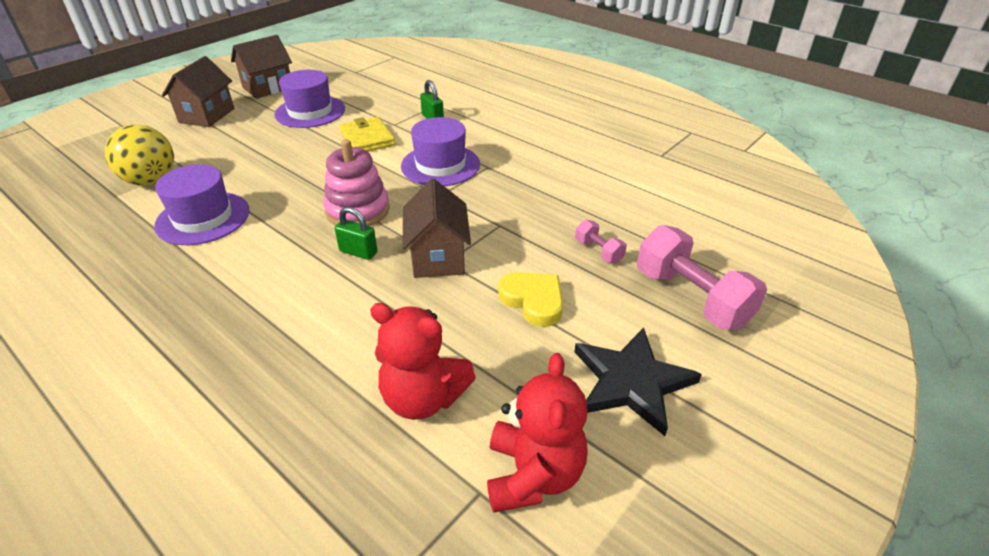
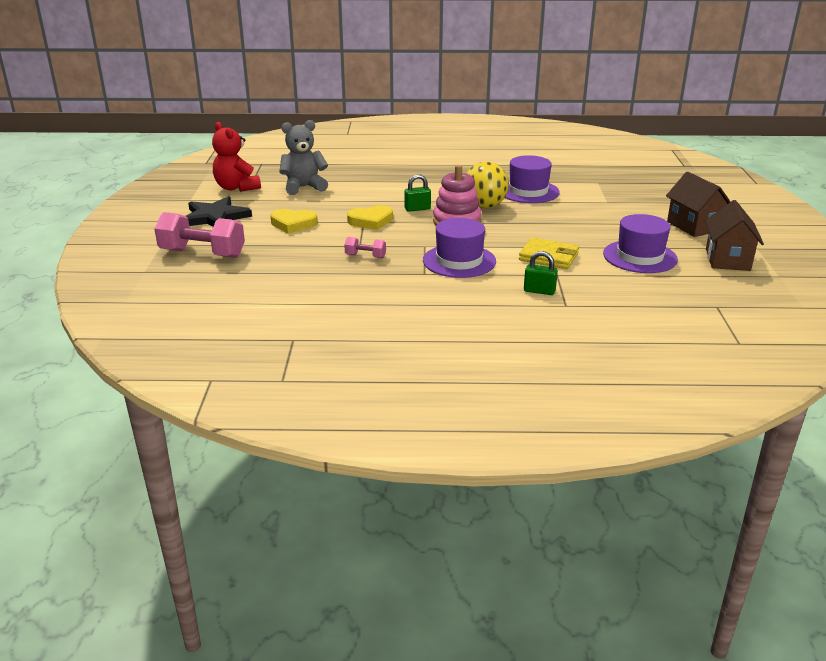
camera: 140 degrees right, 10 degrees down
yellow ball [105,124,174,186] -> yellow ball moved to [466,162,509,208]
red teddy bear [370,303,476,420] -> grey teddy bear [279,120,328,195]
brown house [402,179,471,278] -> yellow heart [347,205,393,230]
pink dumbbell [575,220,627,263] -> pink dumbbell moved to [344,237,386,258]

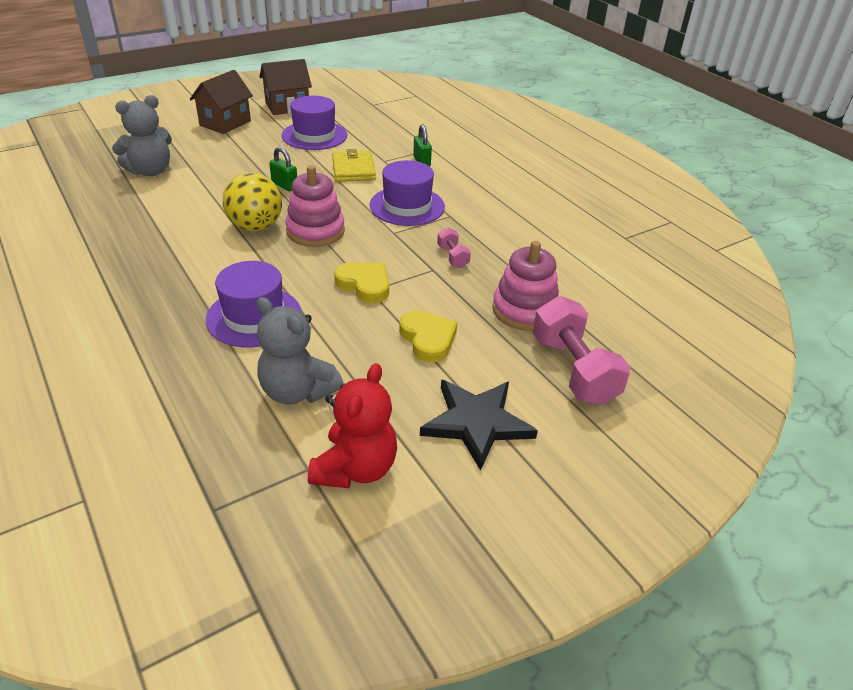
camera: 125 degrees left, 10 degrees up
green padlock [404,174,431,212] -> green padlock moved to [269,147,297,192]
purple hat [505,155,560,203] -> purple hat moved to [206,261,302,347]
none -> grey teddy bear [112,95,172,176]
none -> pink stacking toy [492,241,559,331]

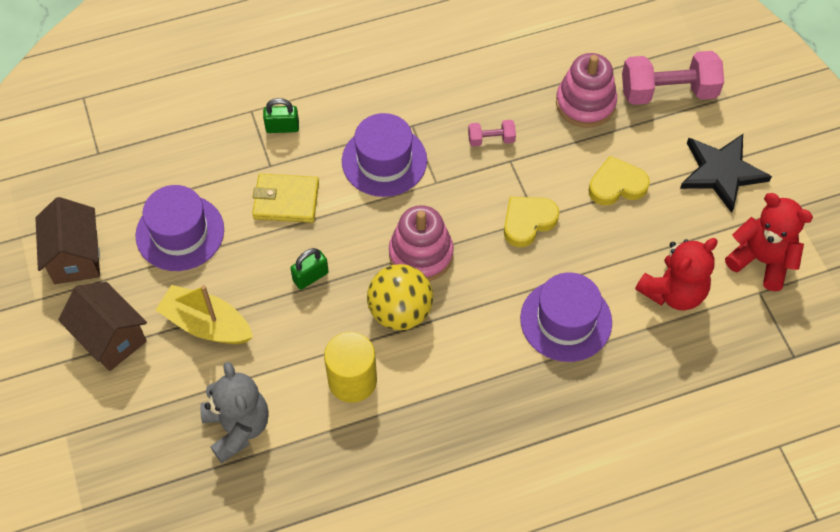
camera: 75 degrees left, 20 degrees up
grey teddy bear [257,297,343,405] -> red teddy bear [635,238,718,310]
none -> yellow boat [155,285,253,344]
none -> yellow cylinder [324,332,377,403]

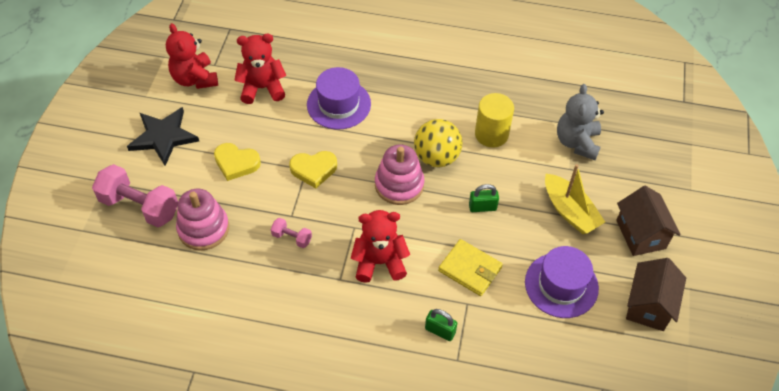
camera: 150 degrees left, 5 degrees down
purple hat [342,113,427,197] -> red teddy bear [351,210,410,283]

